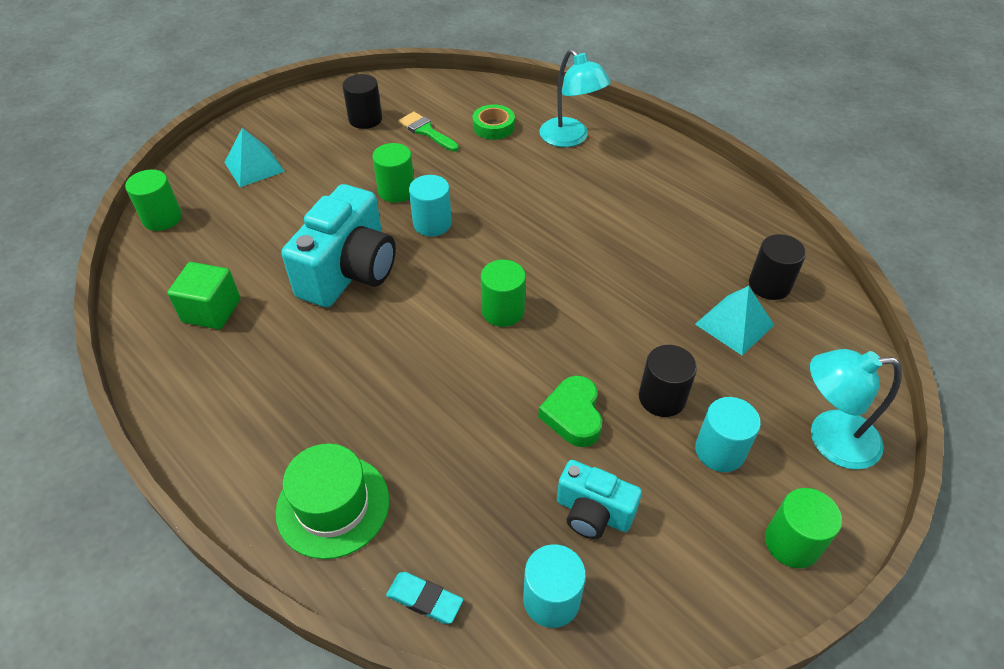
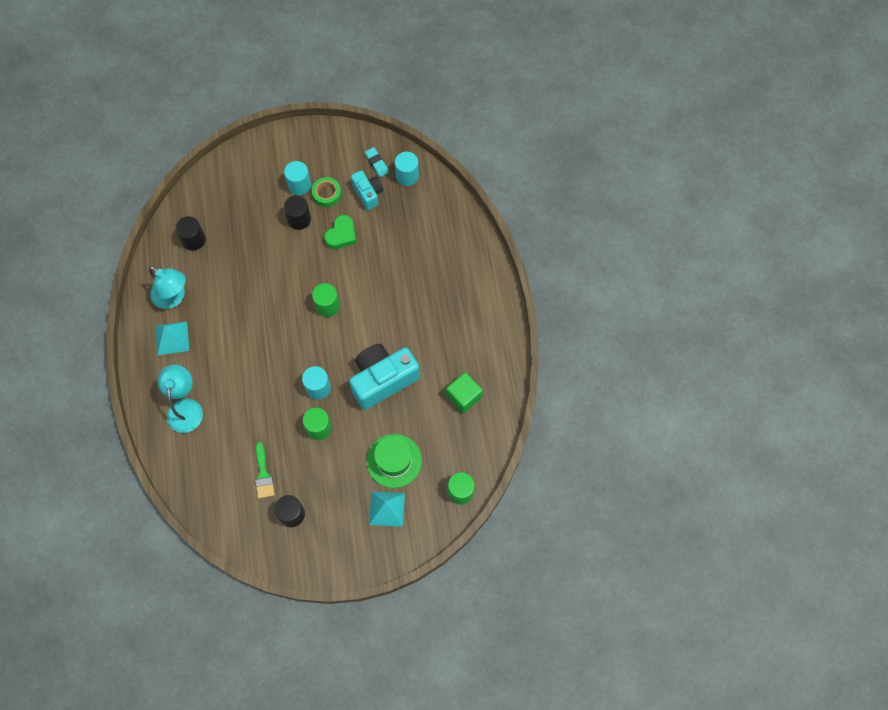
camera: 145 degrees left, 20 degrees up
green hat [275,443,389,559] -> green hat moved to [367,434,422,488]
turquoise eraser [386,572,463,624] -> turquoise eraser moved to [365,147,389,177]
green tape [473,105,515,140] -> green tape moved to [312,177,341,207]
turquoise pyramid [695,286,774,355] -> turquoise pyramid moved to [155,321,189,355]
green cylinder [765,488,842,568] -> none
turquoise lamp [810,349,902,470] -> turquoise lamp moved to [149,266,186,309]

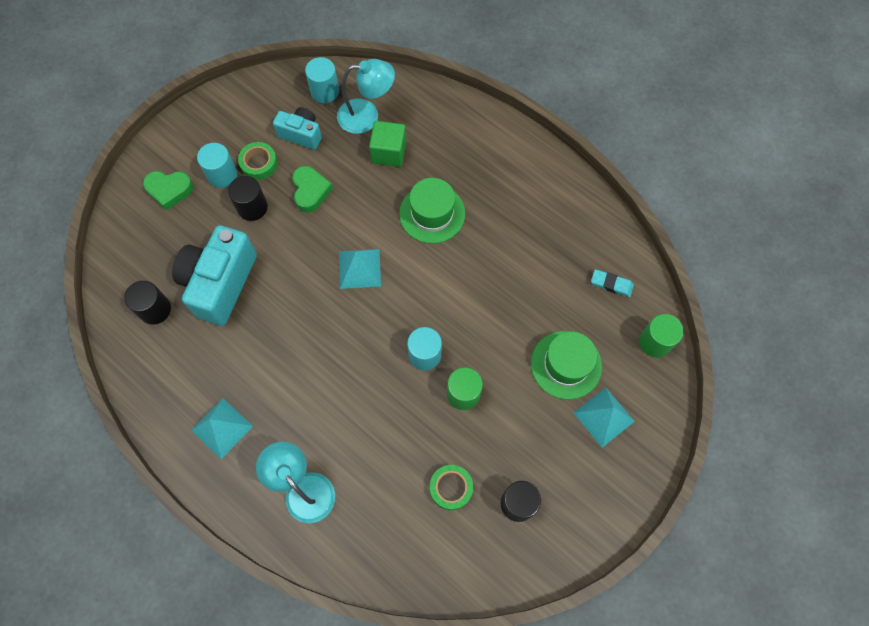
camera: 40 degrees left, 0 degrees up
turquoise lamp [149,266,186,309] -> turquoise lamp moved to [337,59,395,134]
green brush [255,442,274,498] -> green tape [430,465,473,510]
green cylinder [312,283,340,317] -> turquoise pyramid [339,249,381,289]
turquoise camera [349,344,420,410] -> turquoise camera moved to [172,225,257,326]
turquoise eraser [365,147,389,177] -> turquoise eraser moved to [591,269,634,297]
green cube [446,372,483,413] -> green cube moved to [369,121,406,167]
none -> green heart [143,171,193,211]
none -> green hat [399,178,465,244]

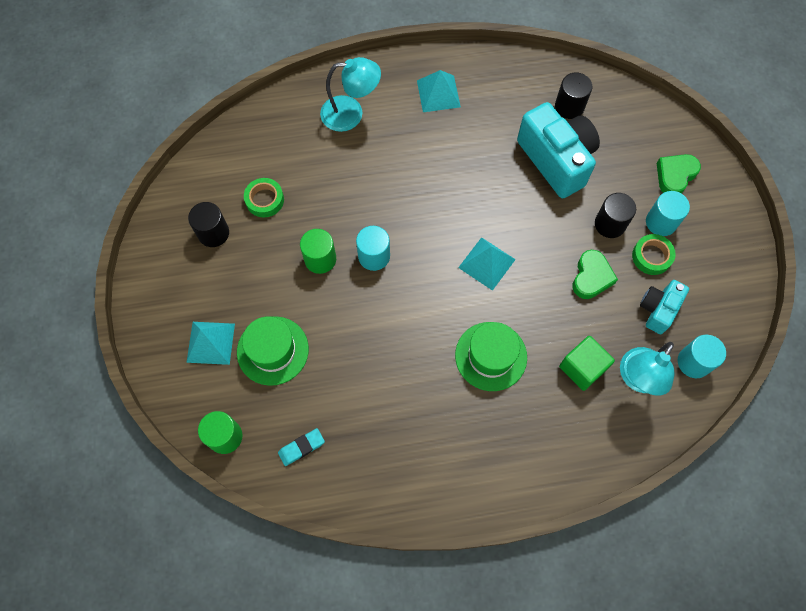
camera: 130 degrees right, 0 degrees up
turquoise camera [273,107,322,150] -> turquoise camera turned 150 degrees clockwise [640,280,689,334]
green heart [292,166,333,212] -> green heart turned 105 degrees counterclockwise [573,250,618,299]

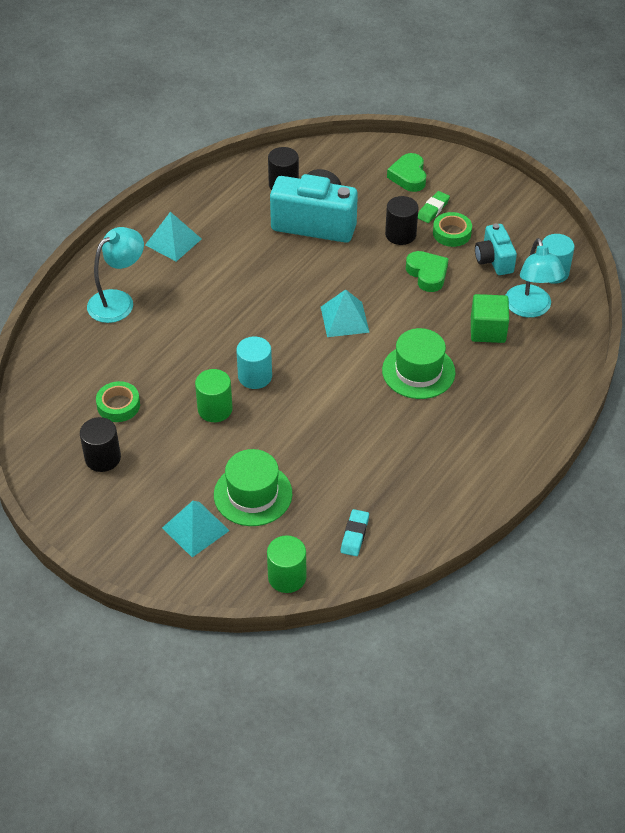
camera: 45 degrees left, 20 degrees down
turquoise cylinder [646,191,690,236] -> green eraser [418,191,450,223]

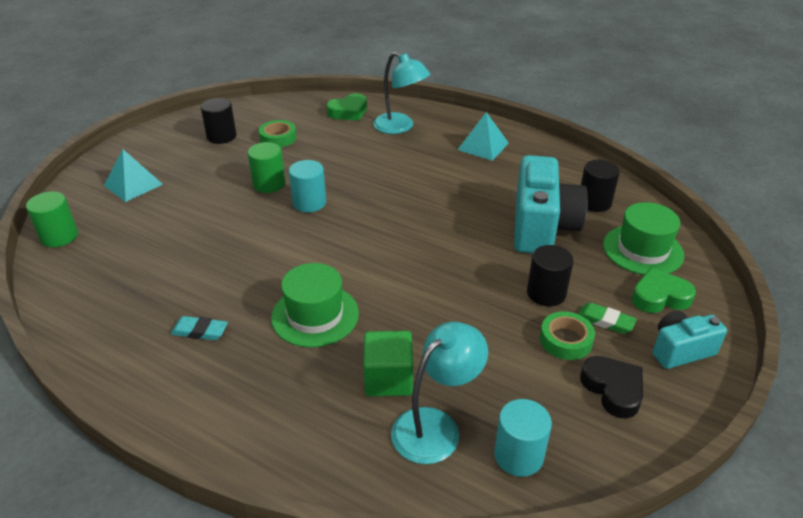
camera: 85 degrees right, 10 degrees down
green hat [214,449,292,526] -> green hat moved to [603,202,684,275]
turquoise pyramid [321,289,370,337] -> none
turquoise eraser [341,509,369,556] -> turquoise eraser moved to [171,316,228,340]
green heart [406,251,449,292] -> green heart moved to [326,94,367,121]
turquoise camera [475,224,517,275] -> turquoise camera moved to [653,310,727,369]
turquoise lamp [506,238,565,318] -> turquoise lamp turned 150 degrees clockwise [391,322,488,464]
none -> black heart [580,356,643,419]

